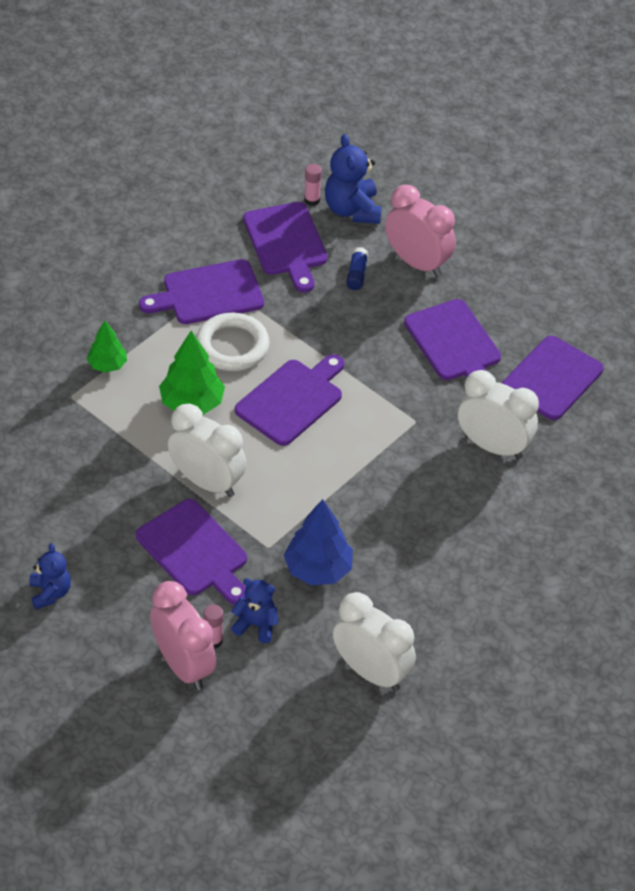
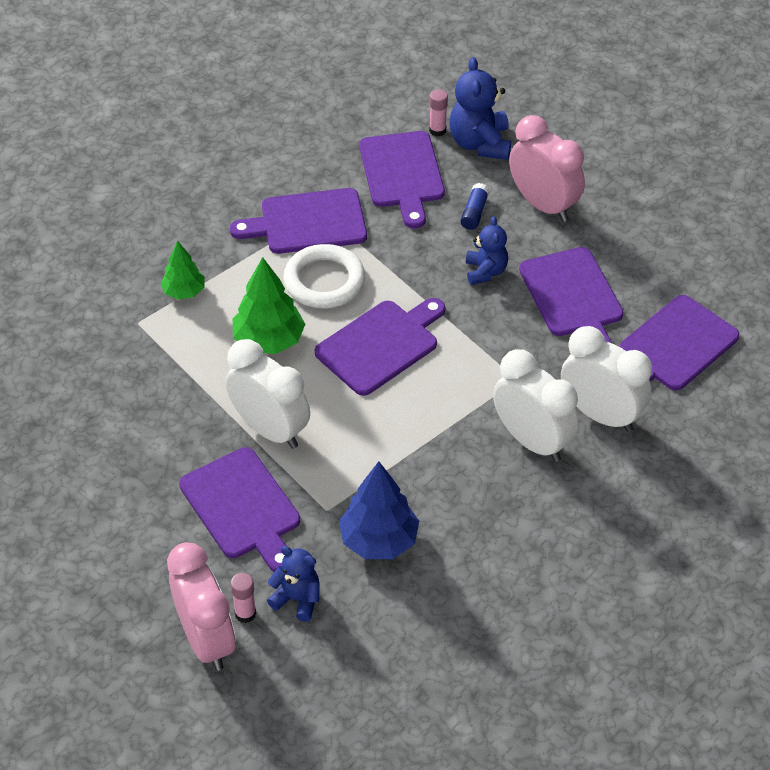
camera: 10 degrees right, 0 degrees up
blue teddy bear [29,543,71,610] -> blue teddy bear moved to [466,216,508,285]
white clock [333,592,416,691] -> white clock moved to [493,349,579,462]

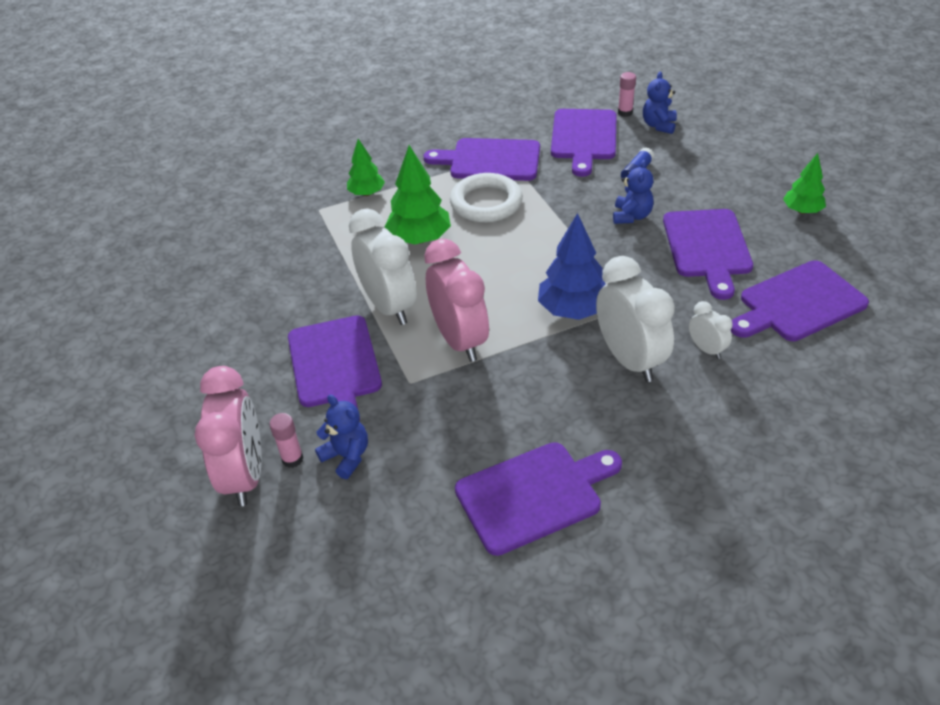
camera: 20 degrees right, 5 degrees down
purple cutting board [315,298,445,396] -> purple cutting board moved to [455,442,622,556]
blue tree [339,461,419,559] -> blue tree moved to [538,213,606,320]
blue teddy bear [449,57,511,160] -> blue teddy bear [643,72,677,134], size x0.63
pink clock [509,115,585,222] -> pink clock moved to [424,239,489,362]
white clock [561,326,652,432] -> white clock [689,301,733,359], size x0.49
none -> green tree [783,153,826,214]

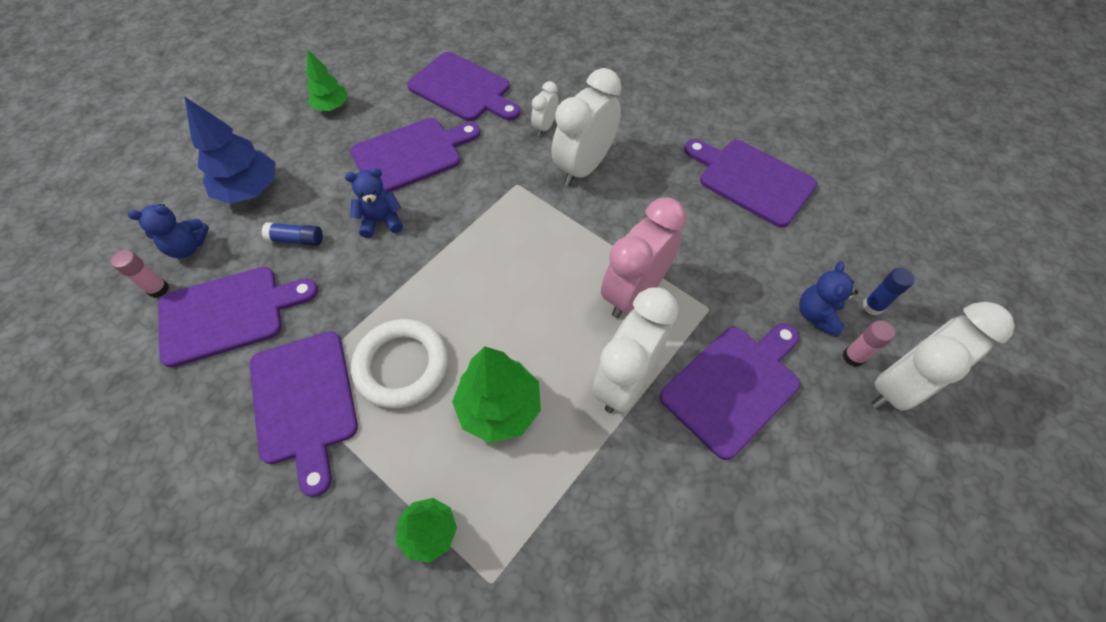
camera: 120 degrees left, 15 degrees up
pink clock [195,366,262,506] -> white clock [872,302,1015,411]
blue tree [538,213,606,320] -> blue tree moved to [184,96,276,204]
none -> blue glue stick [862,268,914,315]

